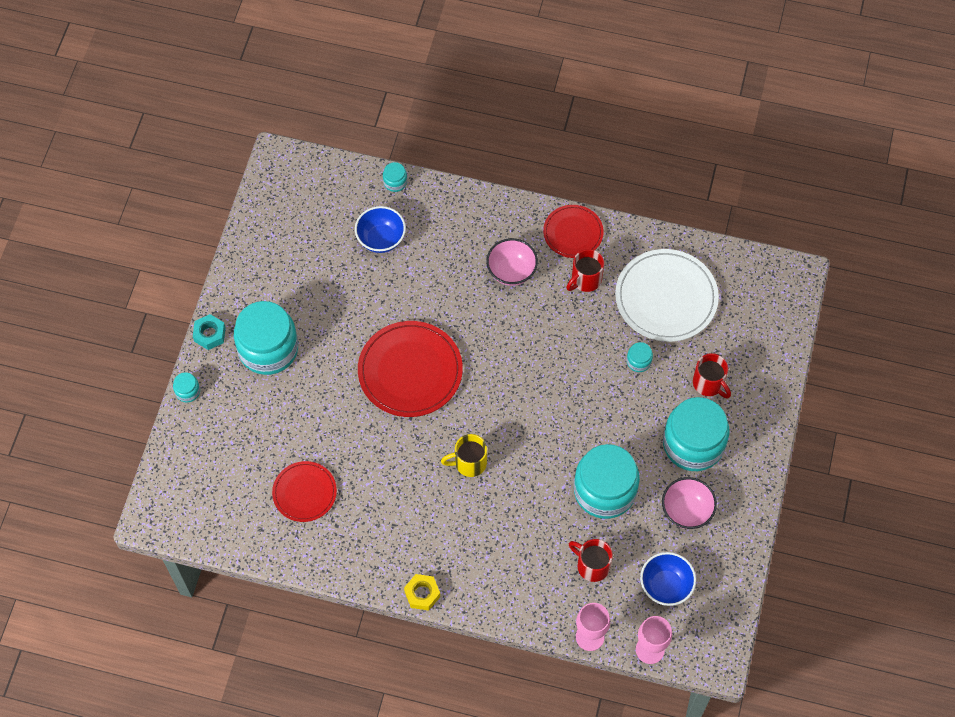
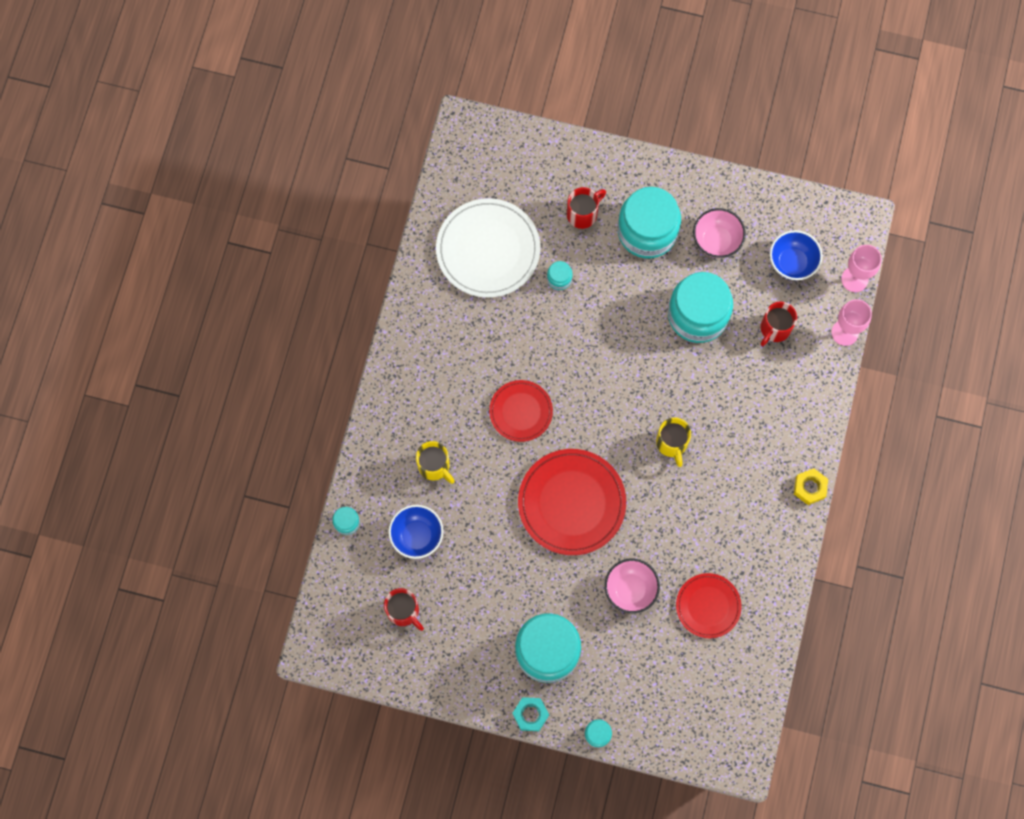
camera: 90 degrees left, 10 degrees up
pink bowl [486,238,538,286] -> pink bowl moved to [605,559,660,614]
red plate [543,205,603,258] -> red plate moved to [489,380,553,442]
red mug [566,249,604,292] -> red mug moved to [384,588,424,631]
none -> yellow mug [416,441,455,484]

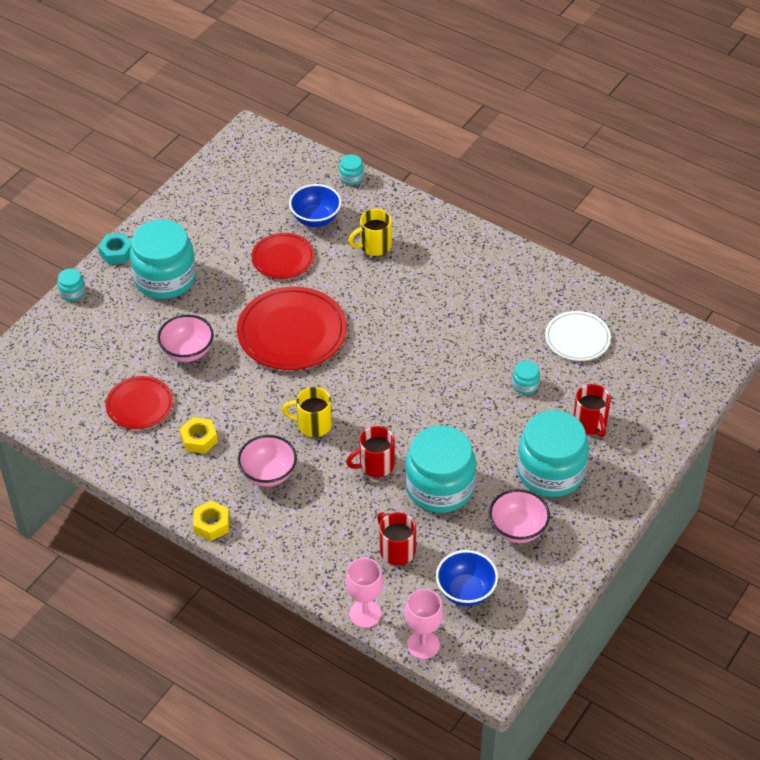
camera: 110 degrees right, 25 degrees down
red mug [384,588,424,631] -> red mug moved to [346,426,395,477]
white plate [436,198,540,298] -> white plate [545,311,611,361], size x0.60
red plate [489,380,553,442] -> red plate moved to [251,233,314,279]
none -> yellow nut [180,417,218,454]
none -> pink bowl [238,435,297,487]

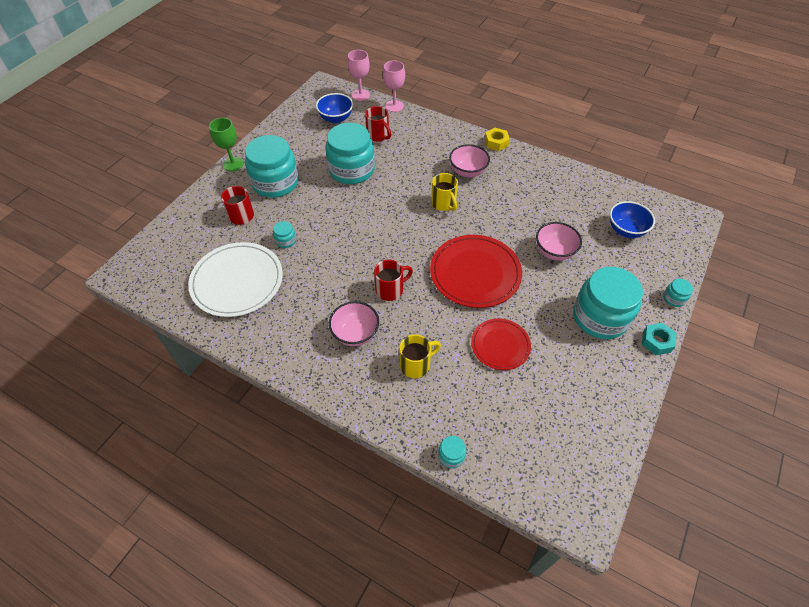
camera: 175 degrees right, 5 degrees up
red plate [106,376,173,429] -> none
yellow nut [180,417,218,454] -> none
yellow mug [282,387,332,437] -> yellow mug turned 60 degrees clockwise [431,173,458,211]
blue bowl [289,184,342,227] -> blue bowl moved to [610,201,655,238]
red mug [346,426,395,477] -> red mug moved to [374,259,413,301]
pink bowl [489,489,550,543] -> pink bowl moved to [329,301,379,346]
white plate [545,311,611,361] -> white plate [188,242,283,317], size x1.68
none -> green goblet [209,118,244,171]

